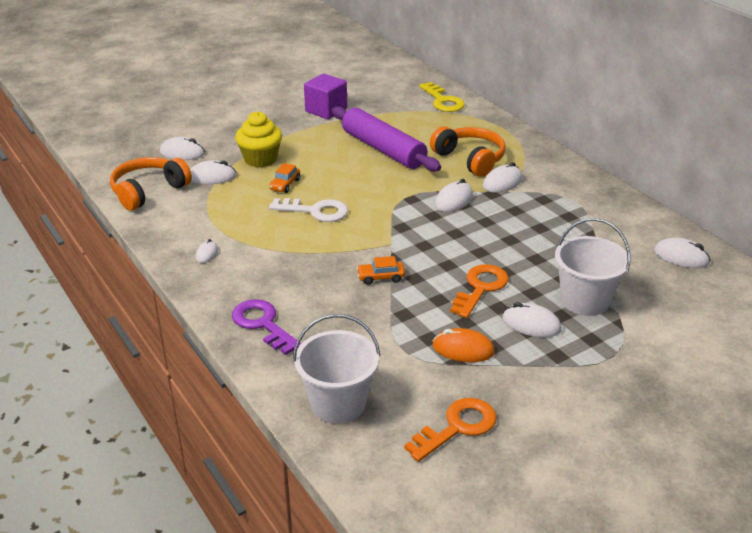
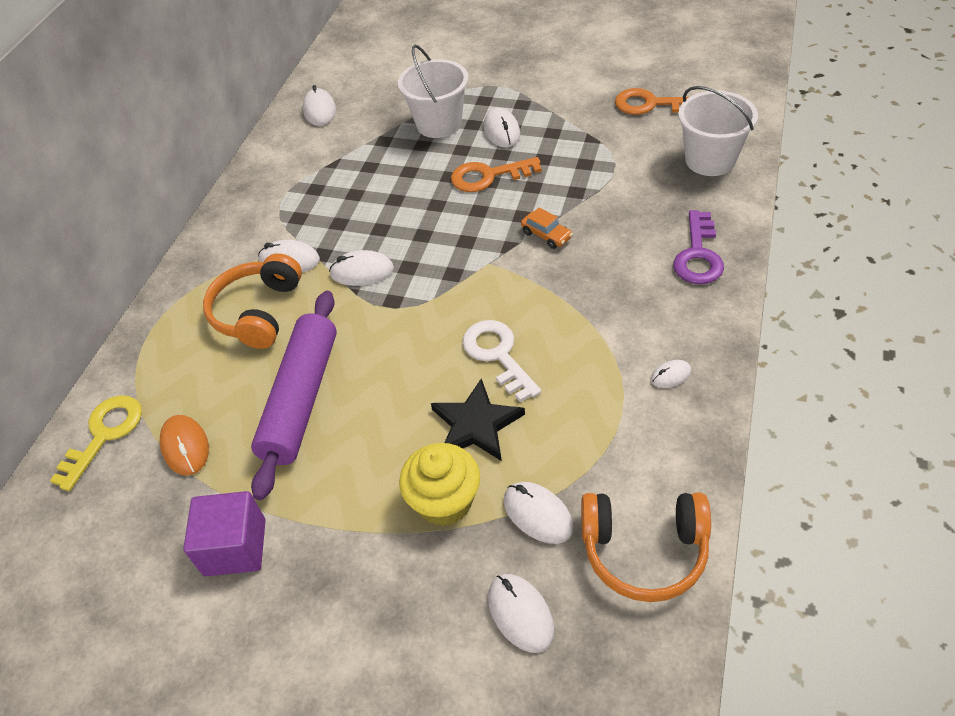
camera: 125 degrees left, 15 degrees up
orange car [269,163,300,193] -> black star [431,379,525,461]
orange mouse [433,328,495,362] -> orange mouse moved to [160,415,209,476]

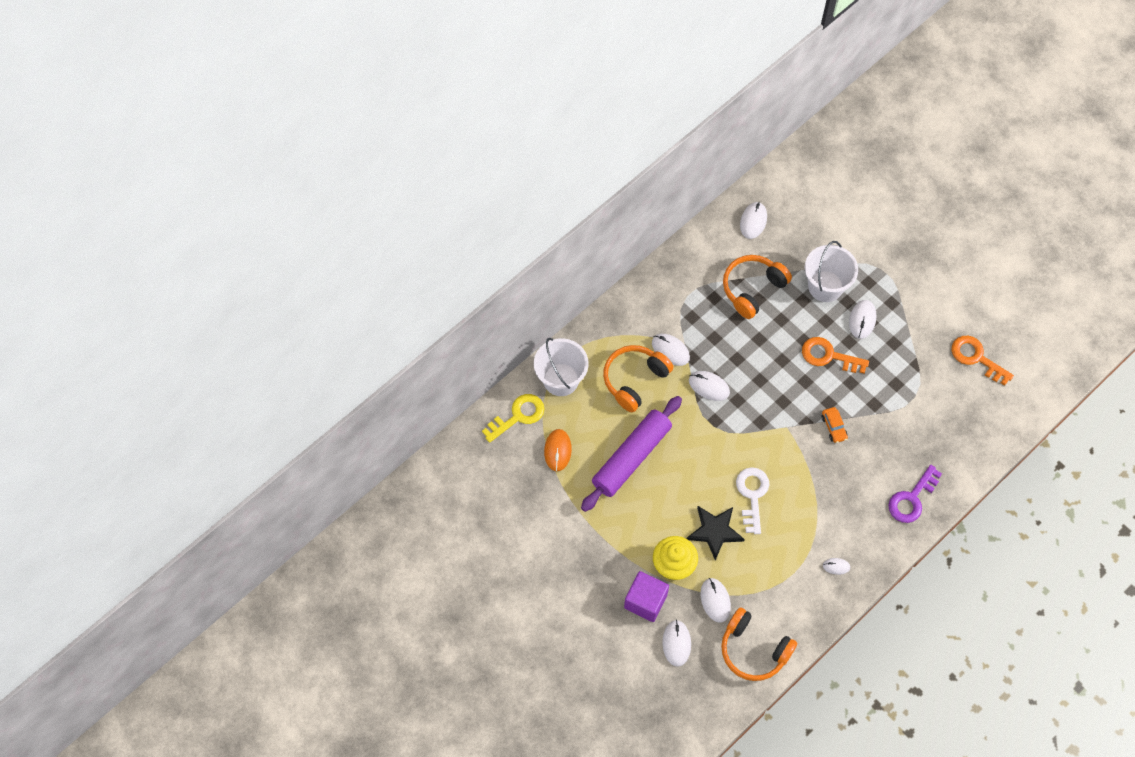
camera: 25 degrees right, 15 degrees up
purple cube [183,491,266,576] -> purple cube moved to [624,571,669,622]
white bucket [678,86,758,176] -> white bucket moved to [534,338,588,396]
none -> orange headphones [723,255,792,319]

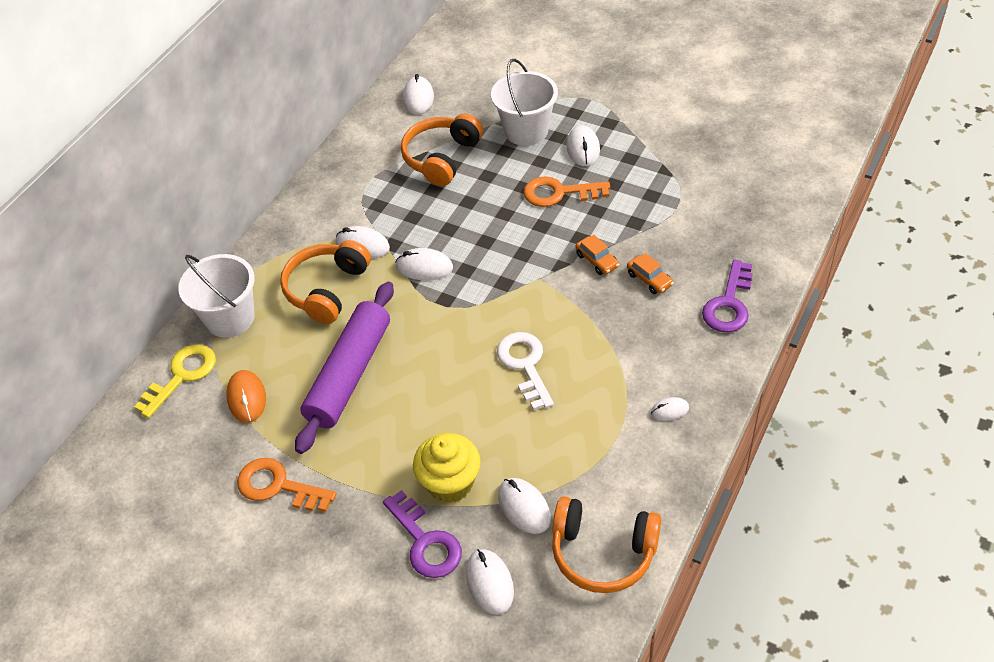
camera: 15 degrees left, 15 degrees down
purple cube [624,571,669,622] -> purple key [383,490,462,578]
black star [687,506,745,560] -> none
orange key [952,336,1014,386] -> orange key moved to [237,458,337,512]
none -> orange car [627,253,674,294]

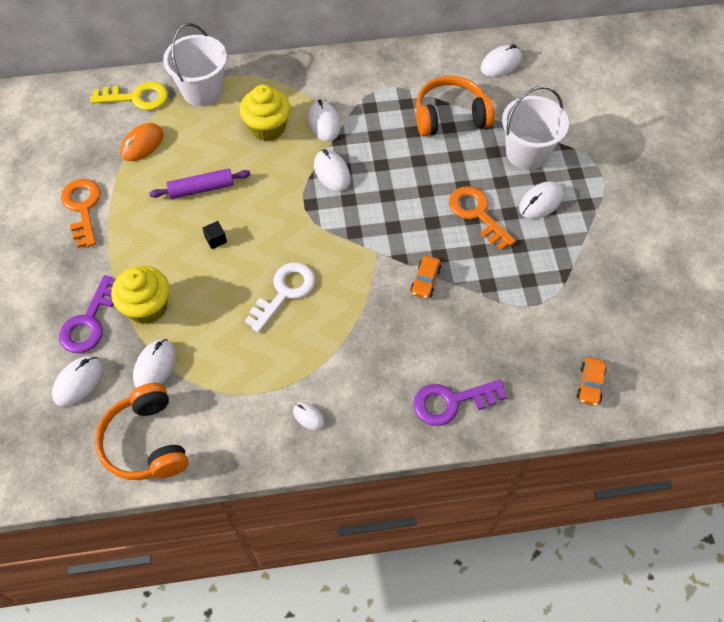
camera: 50 degrees right, 10 degrees up
orange headphones [280,240,371,324] -> yellow cupcake [240,85,291,141]
purple rolling pin [295,282,394,454] -> purple rolling pin [149,169,251,199], size x0.55
orange car [627,253,674,294] -> orange car moved to [577,357,606,406]
none -> black cube [202,221,227,249]

